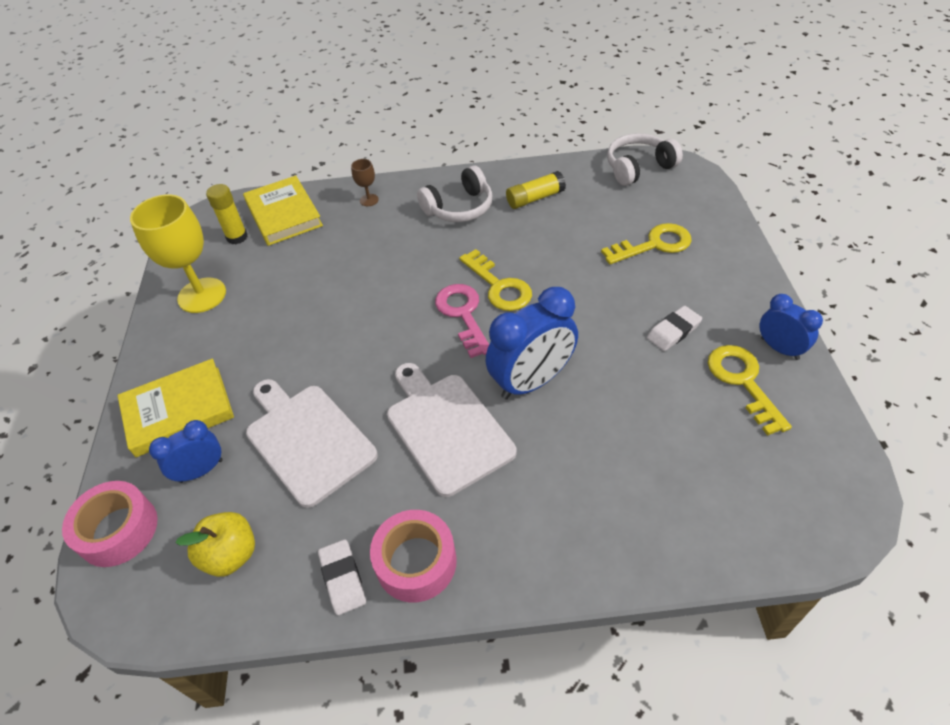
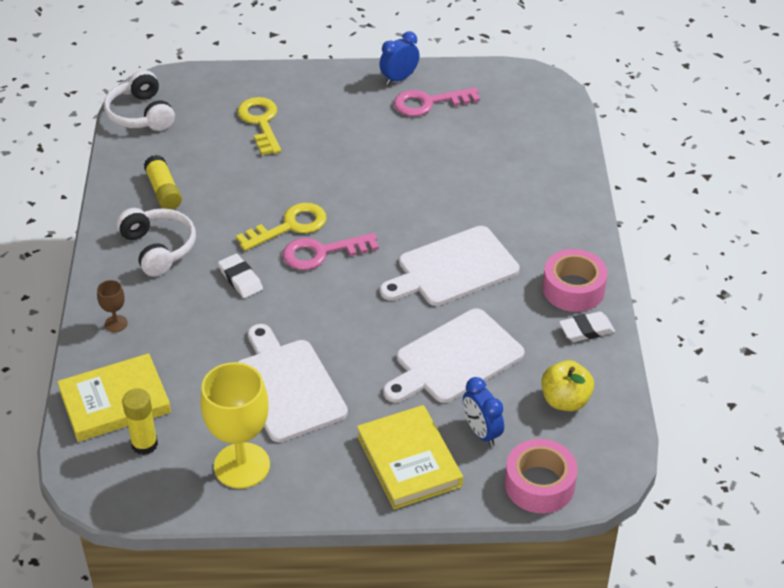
camera: 90 degrees left, 5 degrees down
blue clock [486,287,578,399] -> none
white eraser [647,306,702,351] -> white eraser moved to [218,254,263,298]
yellow key [708,345,792,436] -> pink key [394,87,480,116]
none -> white cutting board [238,324,348,442]

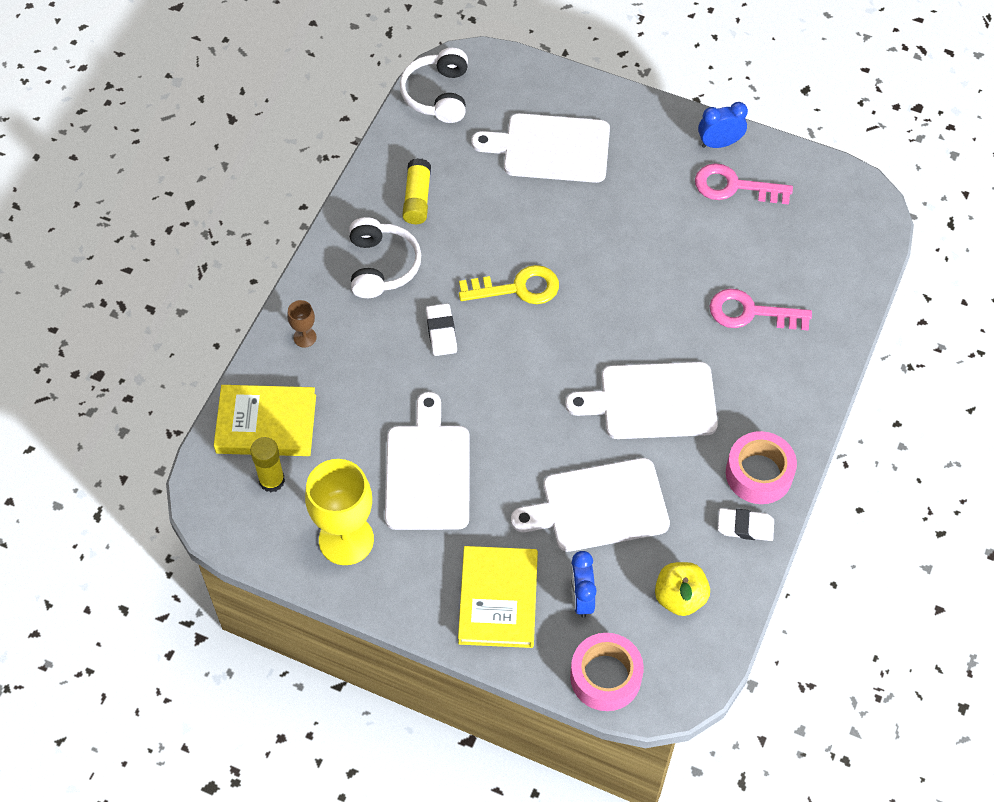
camera: 25 degrees right, 15 degrees up
yellow key [237,97,281,155] -> white cutting board [471,113,610,183]
pink key [283,233,379,270] -> pink key moved to [709,289,812,330]

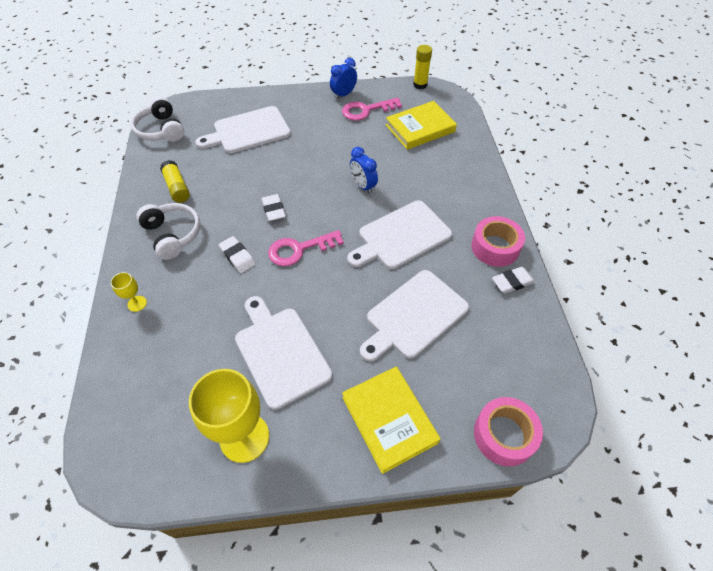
camera: 30 degrees left, 5 degrees down
yellow book [214,385,316,456] -> yellow book moved to [386,101,457,150]
yellow glue stick [250,437,285,492] -> yellow glue stick moved to [413,45,432,89]
brown goblet [287,300,316,347] -> yellow goblet [111,272,147,312]
yellow key [459,265,559,304] -> white eraser [261,194,286,221]
blue clock [570,551,597,618] -> blue clock moved to [350,147,378,194]
yellow apple [655,562,710,616] -> none
pink key [709,289,812,330] -> pink key moved to [268,230,344,266]

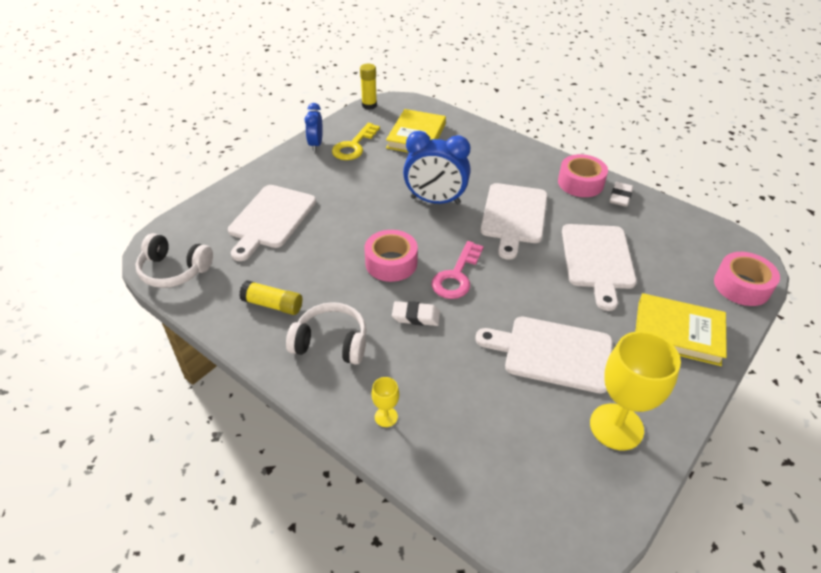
camera: 45 degrees left, 10 degrees down
white eraser [261,194,286,221] -> pink tape [365,230,418,282]
pink key [342,98,402,121] -> yellow key [332,123,380,160]
blue clock [350,147,378,194] -> blue clock [403,131,470,205], size x1.72

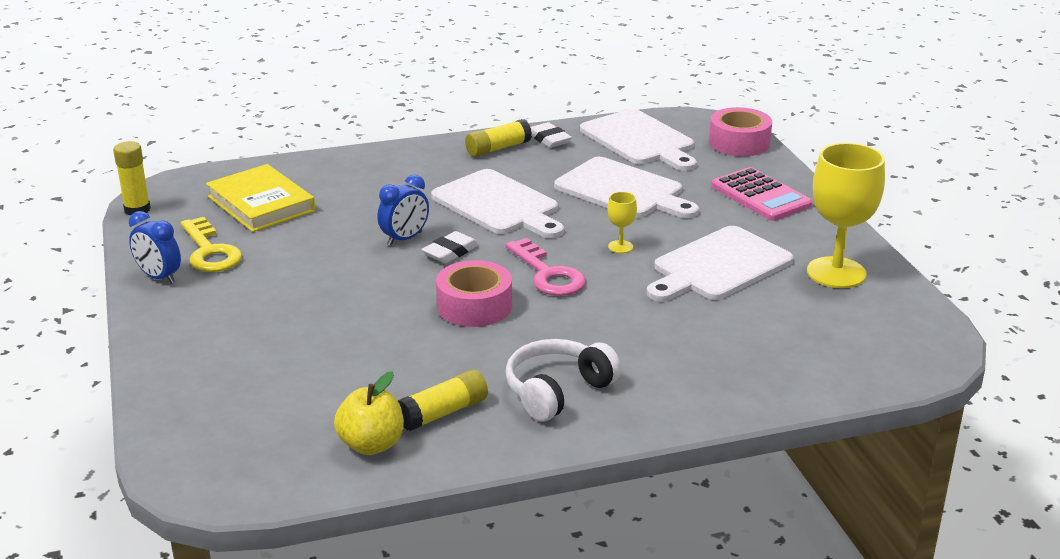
camera: 55 degrees left, 15 degrees down
white headphones [135,233,213,288] -> none
white cutting board [228,185,316,261] -> white cutting board moved to [580,109,697,171]
yellow goblet [371,377,399,427] -> yellow goblet moved to [608,192,637,253]
white eraser [392,301,440,326] -> white eraser moved to [421,231,479,263]
blue clock [403,131,470,205] -> blue clock [377,174,429,246], size x0.58
pink tape [558,154,608,197] -> yellow glue stick [465,119,532,157]
yellow book [636,293,727,366] -> pink calculator [711,167,812,221]
none -> yellow apple [334,371,404,455]

